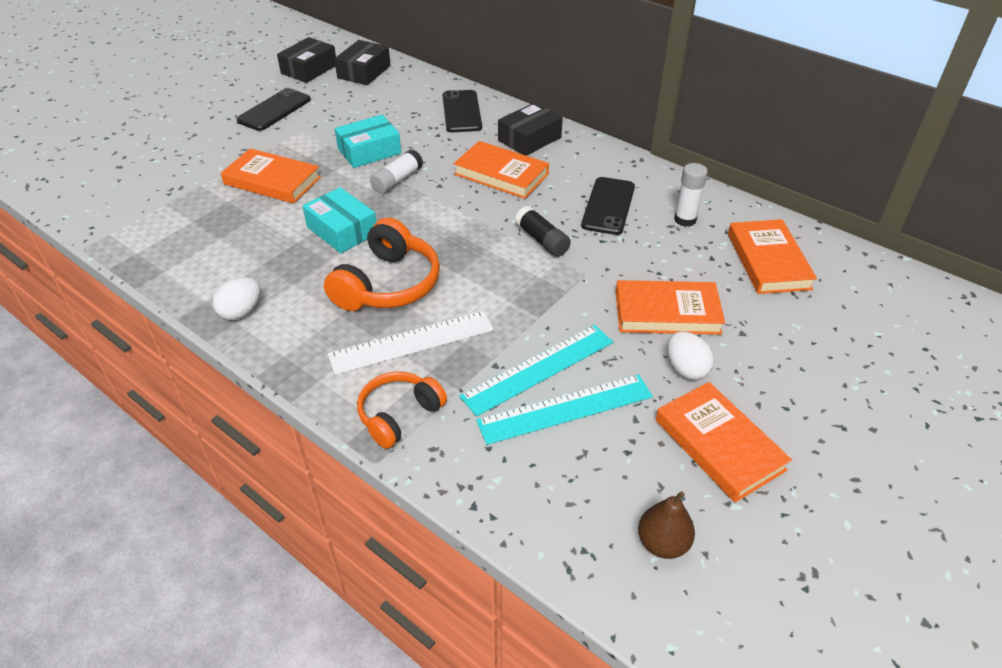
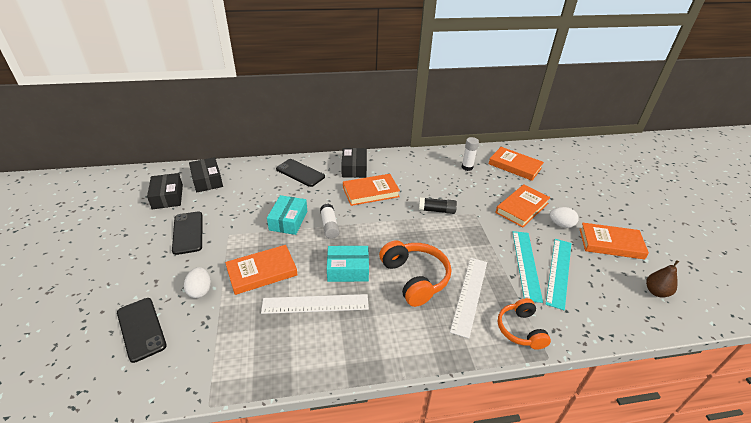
camera: 50 degrees left, 5 degrees down
white egg [213,277,261,320] -> white egg moved to [184,267,211,298]
black phone [581,177,635,235] -> black phone moved to [117,298,167,363]
none -> white ruler [261,294,369,314]

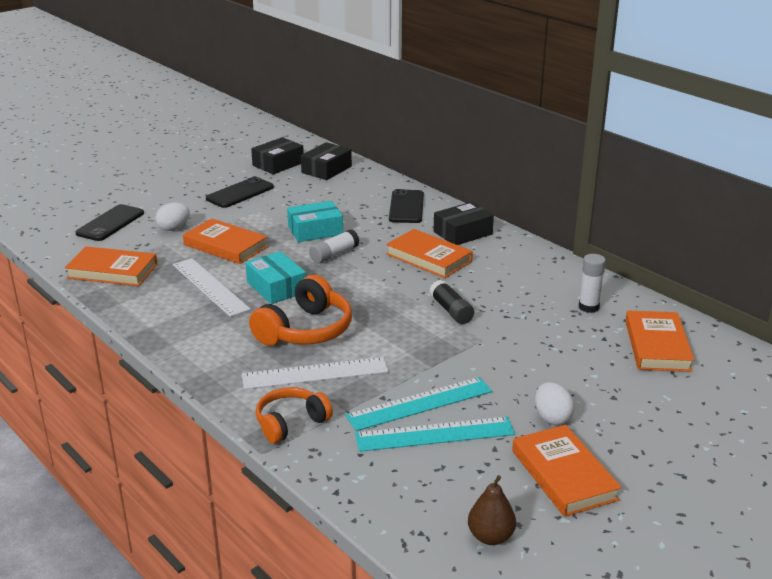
camera: 60 degrees right, 10 degrees down
orange book [496,184,551,227] -> orange book moved to [65,246,157,286]

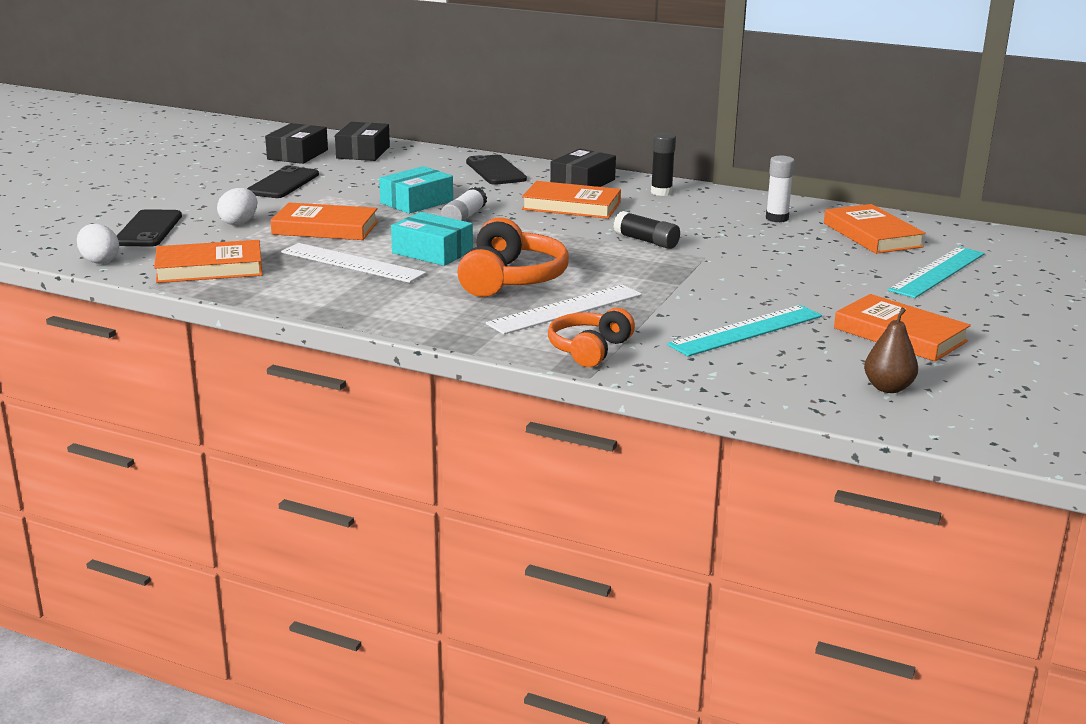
camera: 25 degrees left, 5 degrees down
turquoise ruler [345,377,492,431] -> turquoise ruler moved to [888,247,985,298]
white egg [535,382,575,425] -> white egg moved to [77,224,119,264]
none -> black glue stick [651,132,676,196]

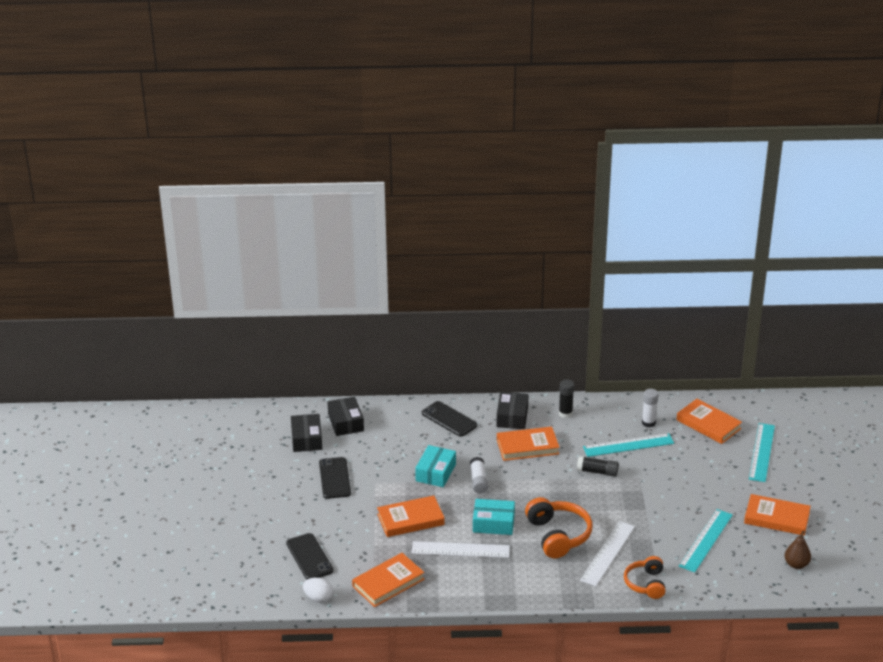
camera: 25 degrees left, 10 degrees up
white egg [217,188,257,225] -> none
none -> turquoise ruler [583,433,674,457]

